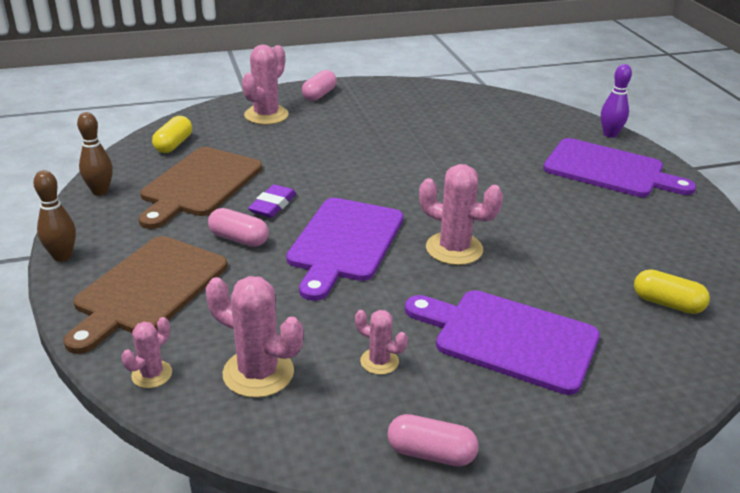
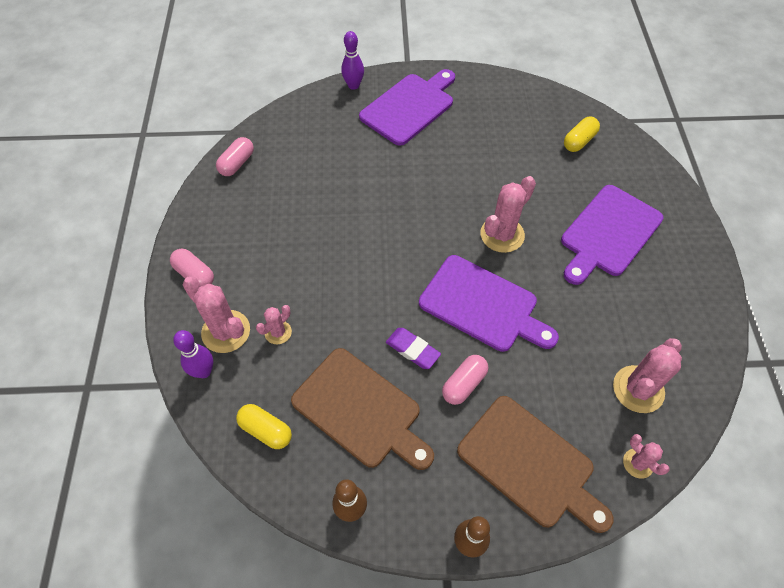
camera: 75 degrees left, 25 degrees up
pink cactus [355,310,408,375] -> pink cactus moved to [256,305,292,344]
pink capsule [387,414,478,467] -> pink capsule moved to [216,137,254,176]
none -> purple bowling pin [173,330,213,378]

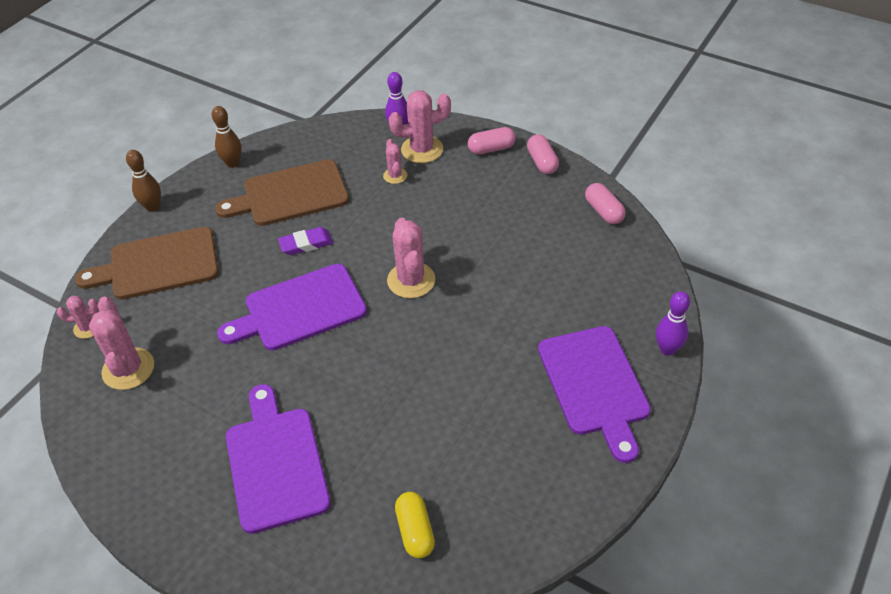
camera: 125 degrees right, 10 degrees down
yellow capsule [236,404,292,449] -> none
pink capsule [442,355,488,405] -> pink capsule moved to [527,134,559,174]
pink cactus [480,176,536,253] -> pink cactus moved to [387,218,435,298]

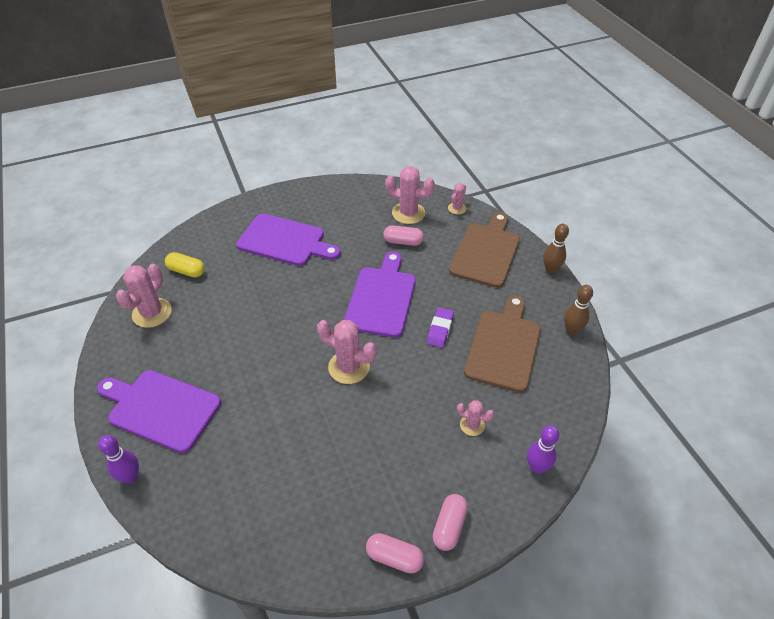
camera: 125 degrees right, 0 degrees up
pink cactus [389,90,451,163] -> pink cactus moved to [116,264,172,328]
pink capsule [585,183,626,224] -> pink capsule moved to [383,225,424,246]

